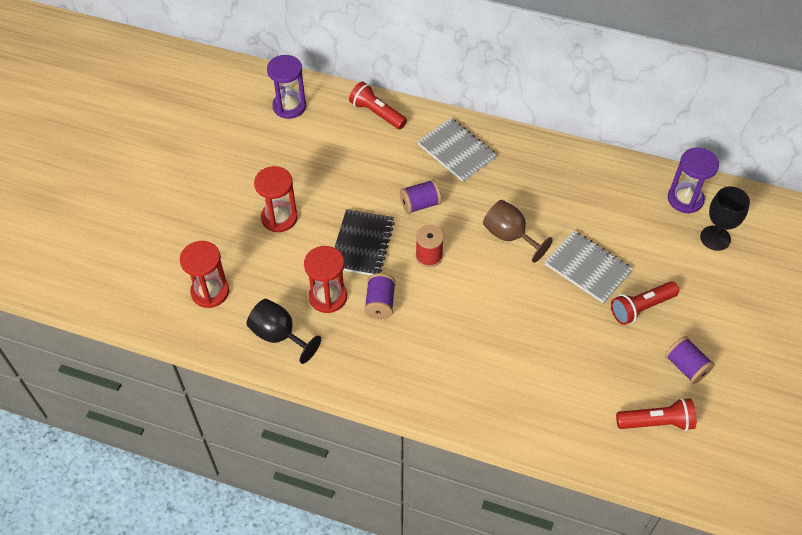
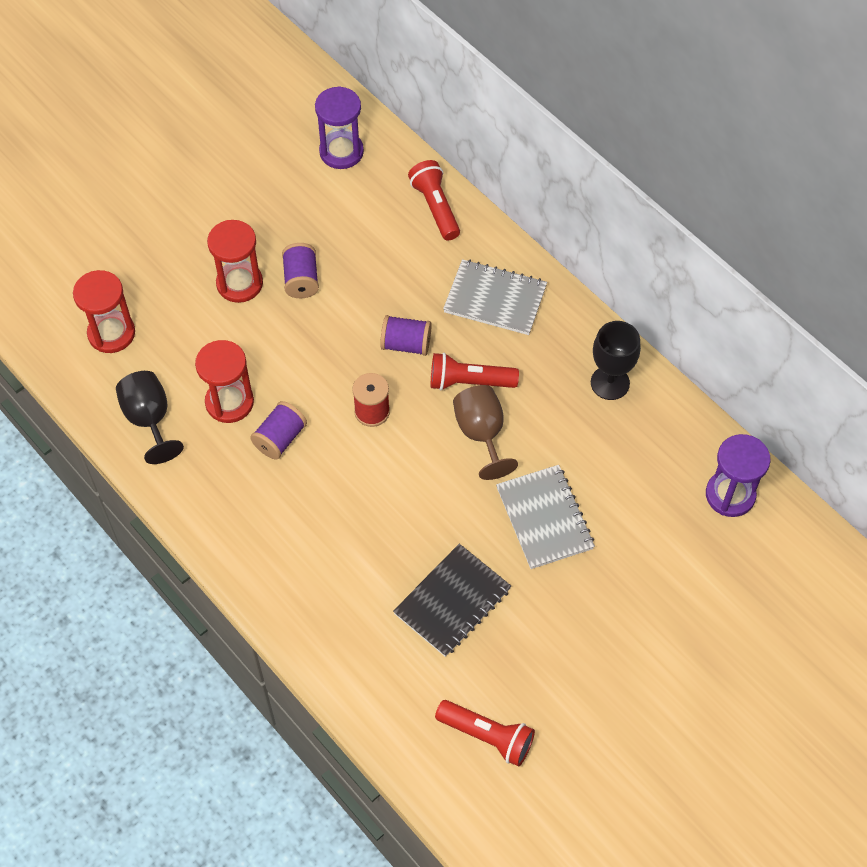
camera: 30 degrees right, 5 degrees up
black notebook [334,209,395,275] -> black notebook moved to [393,544,511,657]
grey notebook [417,118,497,182] -> grey notebook turned 60 degrees counterclockwise [443,259,547,335]
red flashlight [611,281,679,325] -> red flashlight moved to [431,353,519,390]
purple spool [665,336,715,384] -> purple spool moved to [282,243,319,298]
black goblet [700,186,750,251] -> black goblet moved to [591,321,641,400]

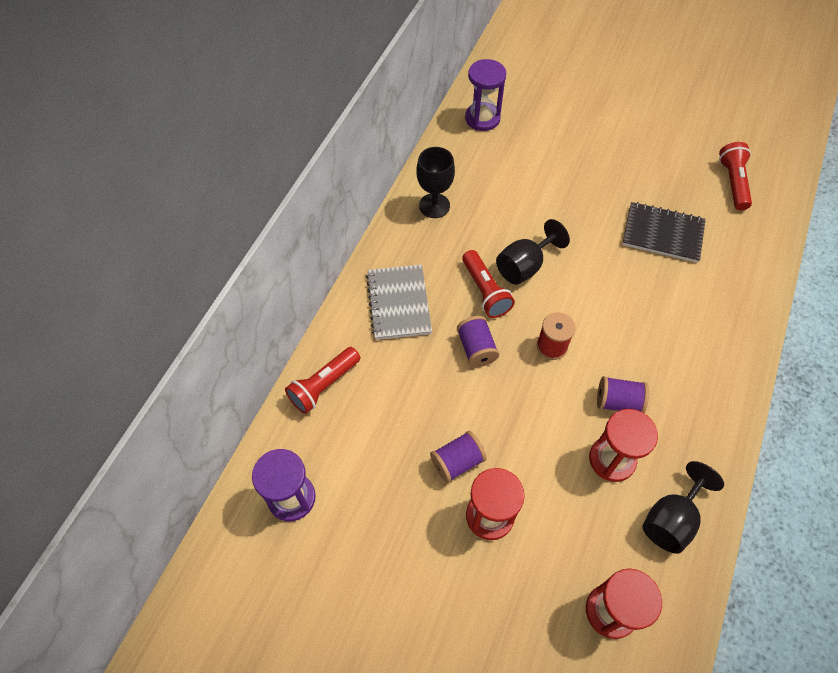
camera: 115 degrees left, 0 degrees up
brown goblet [453,385,518,480] -> black goblet [496,219,570,285]
grey notebook [496,465,595,569] -> none

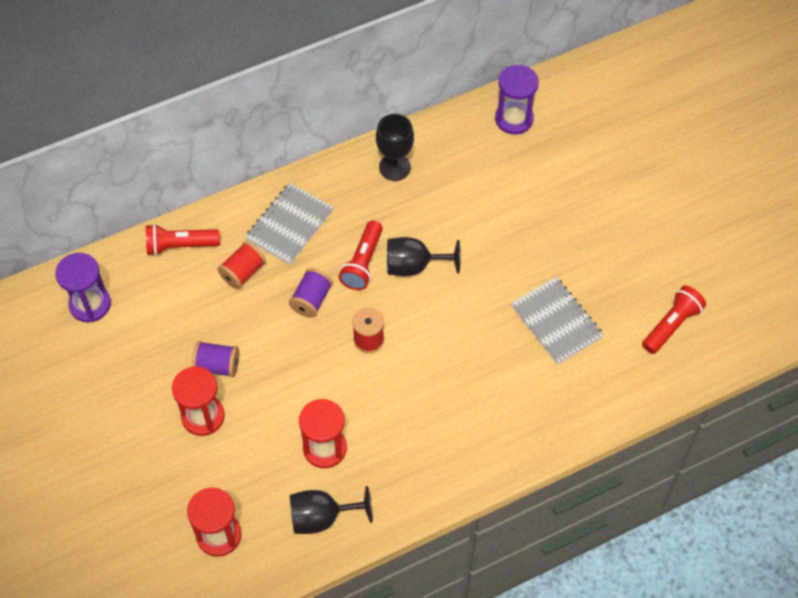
camera: 40 degrees right, 0 degrees up
purple spool [597,376,649,413] -> none
black notebook [622,202,706,263] -> grey notebook [511,277,604,365]
none -> red spool [218,241,266,289]

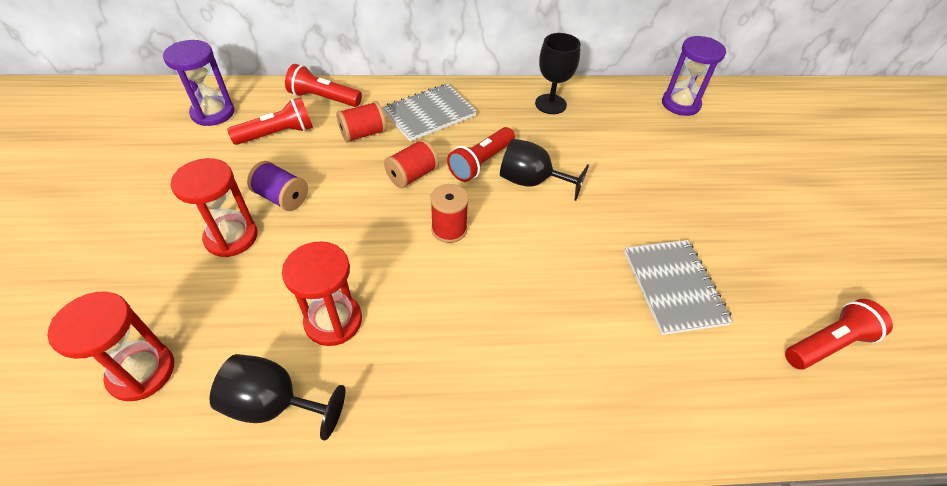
camera: 20 degrees right, 10 degrees down
purple spool [289,268,333,318] -> red spool [384,139,439,188]
none -> red flashlight [227,97,313,145]

